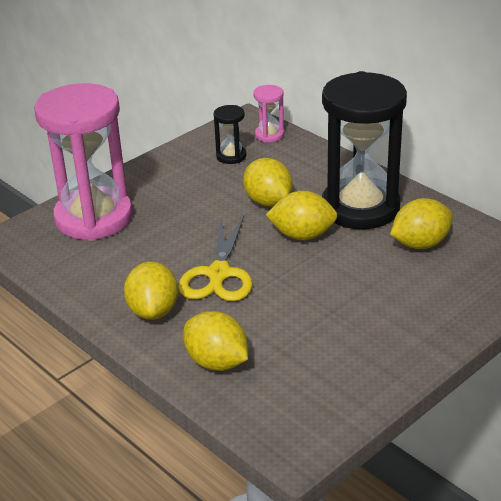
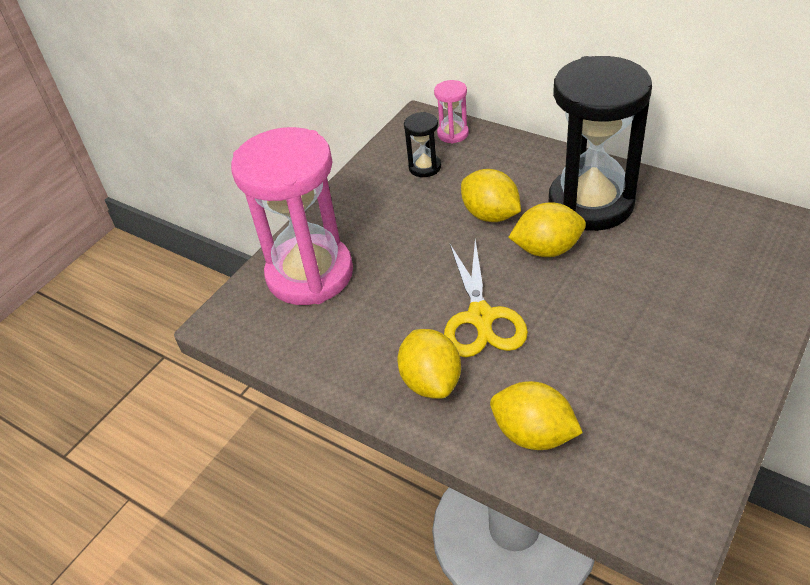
camera: 10 degrees left, 10 degrees up
yellow lemon [390,198,453,249] -> none

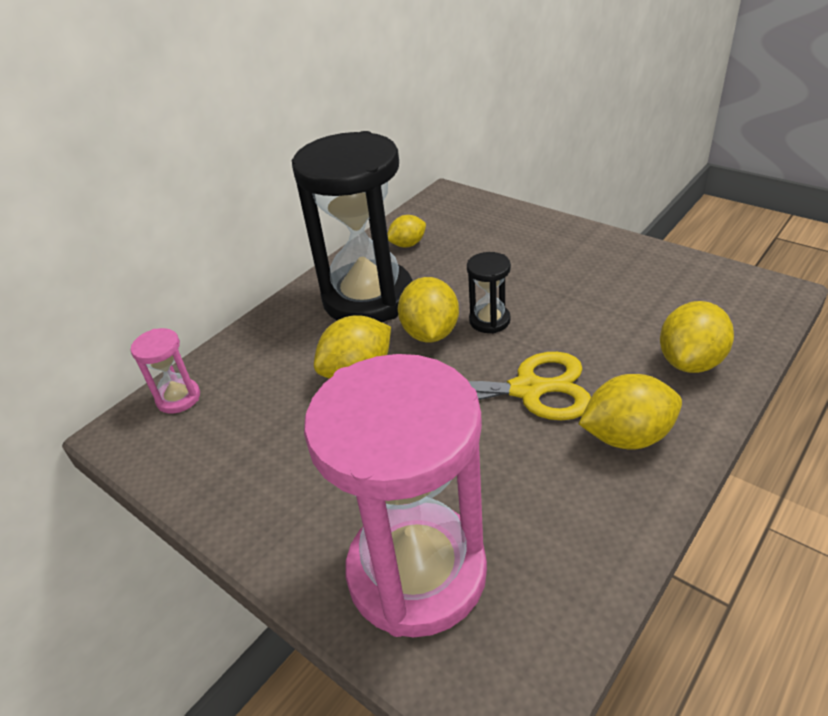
camera: 85 degrees left, 5 degrees down
black hourglass [404,112,441,177] -> black hourglass moved to [467,252,511,333]
none -> yellow lemon [387,215,426,247]

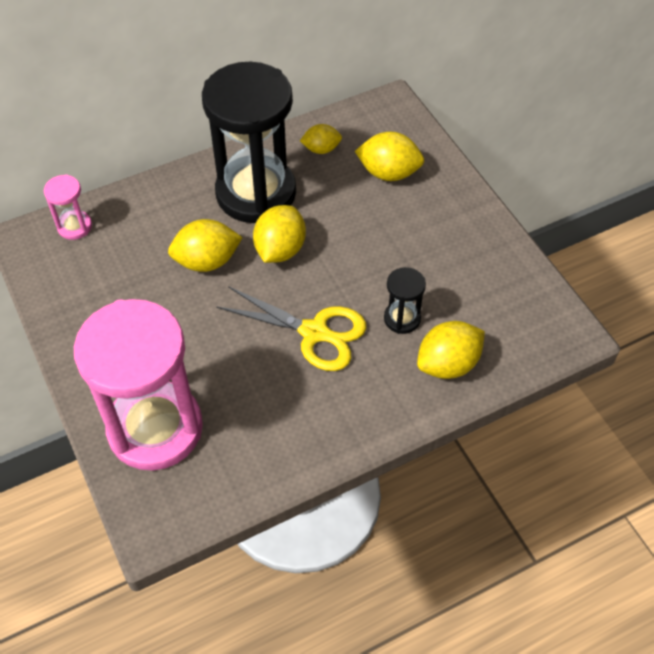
camera: 20 degrees right, 15 degrees up
black hourglass [467,252,511,333] -> black hourglass moved to [384,267,426,334]
yellow lemon [579,374,682,449] -> yellow lemon moved to [355,132,424,181]

